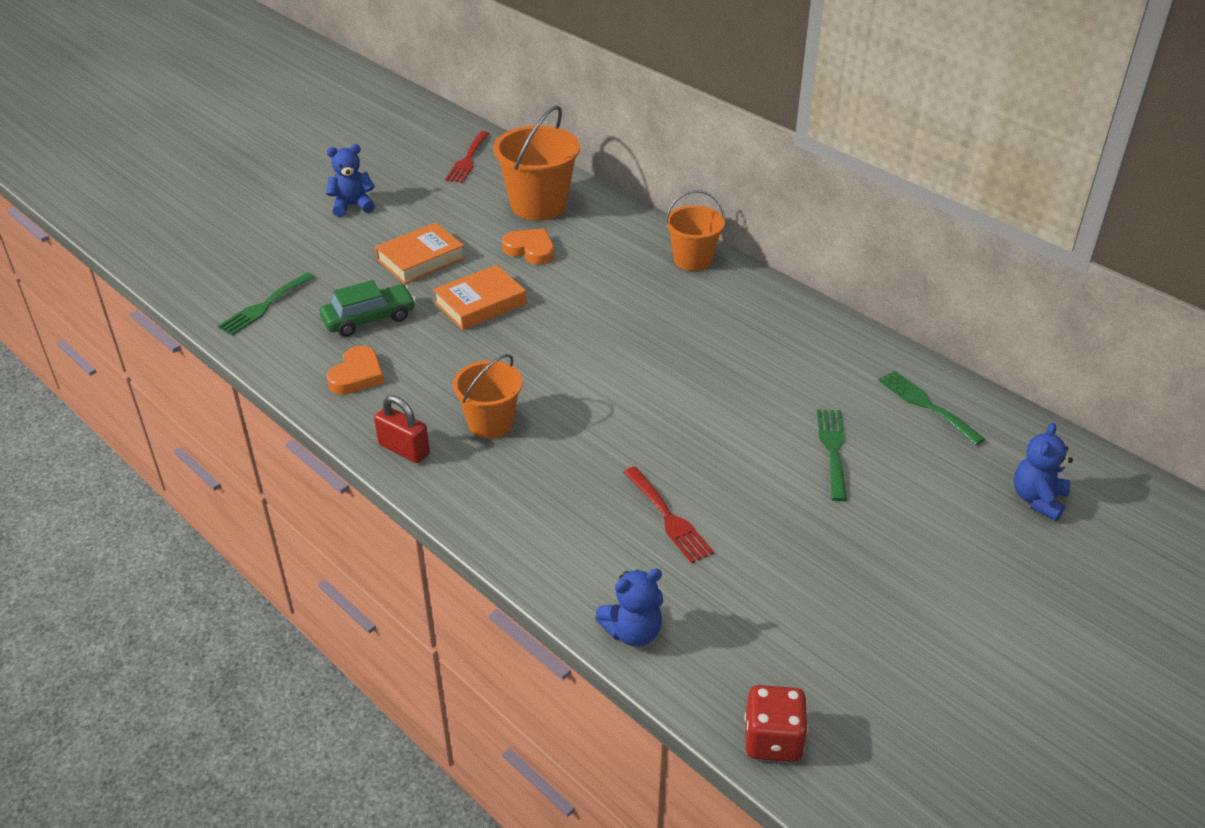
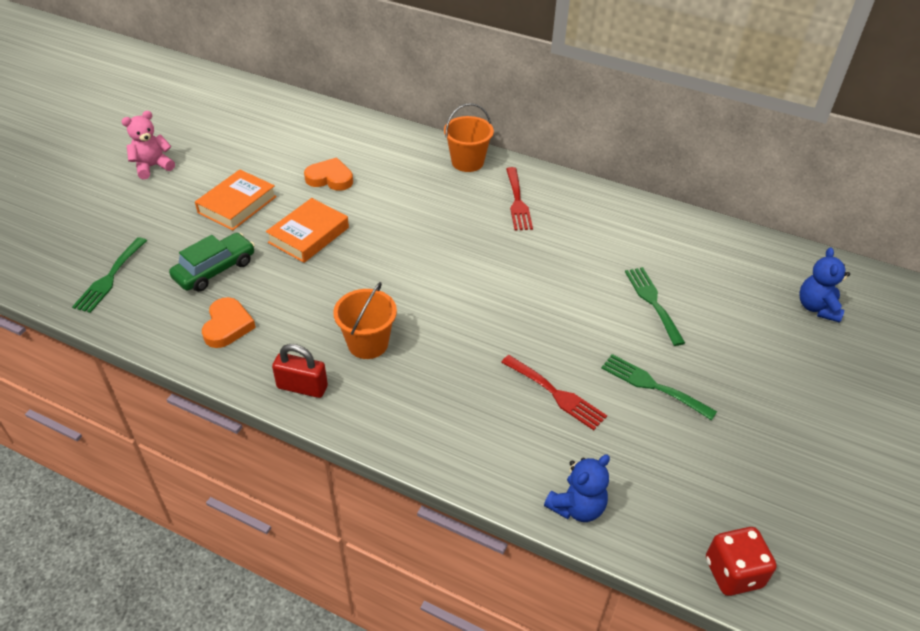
camera: 20 degrees left, 5 degrees up
blue teddy bear [326,144,375,217] -> pink teddy bear [121,111,175,180]
red fork [445,131,490,183] -> red fork moved to [506,167,533,230]
orange bucket [493,105,580,220] -> none
green fork [878,371,985,445] -> green fork moved to [601,354,717,421]

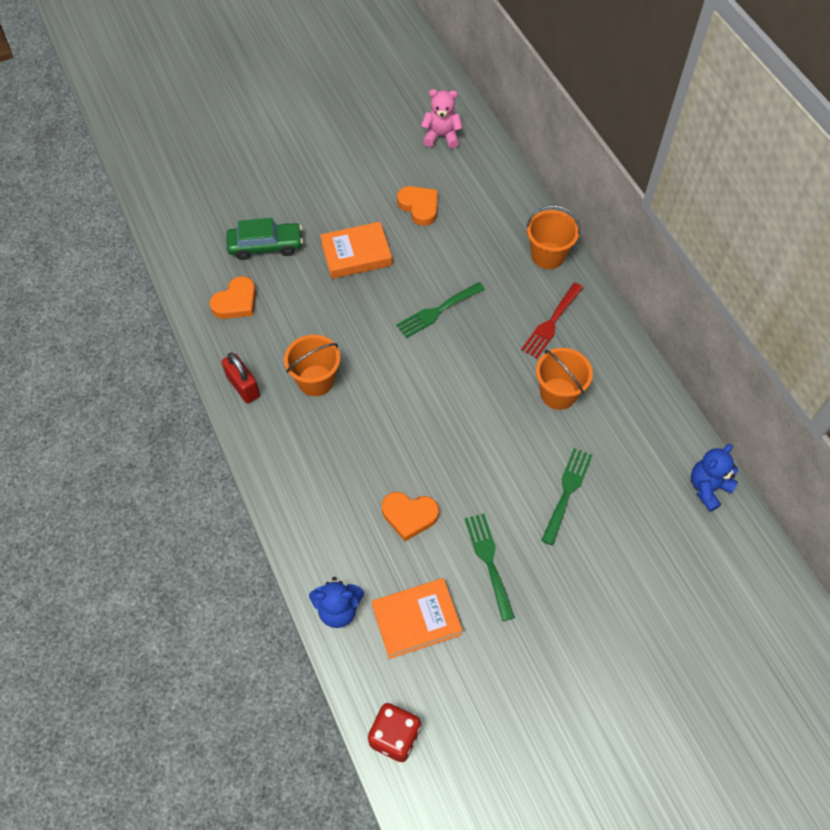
camera: 40 degrees right, 15 degrees up
green fork [72,237,147,313] -> green fork moved to [396,282,485,338]
pink teddy bear [121,111,175,180] -> pink teddy bear moved to [421,89,462,149]
orange book [195,170,277,230] -> orange book moved to [372,578,462,659]
red fork [501,355,607,430] -> orange heart [382,492,439,541]
blue teddy bear [800,247,850,323] -> blue teddy bear moved to [691,444,738,512]
none -> orange bucket [536,348,593,410]

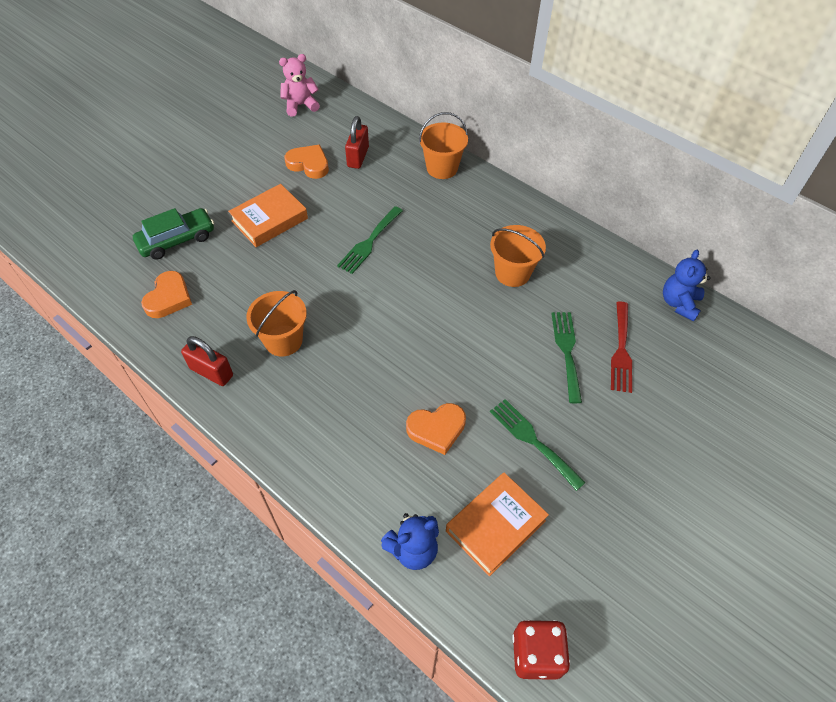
camera: 25 degrees left, 5 degrees down
red fork [521,283,583,358] -> red fork moved to [611,302,632,393]
none -> red padlock [345,116,369,169]

